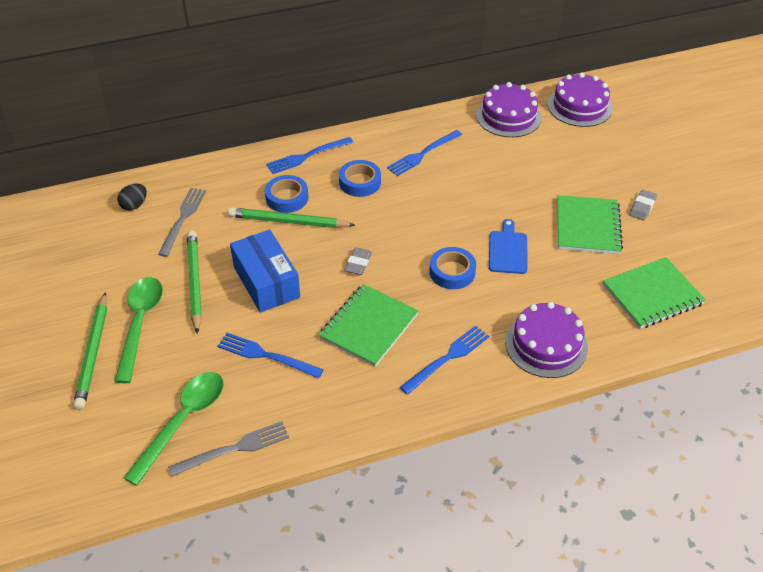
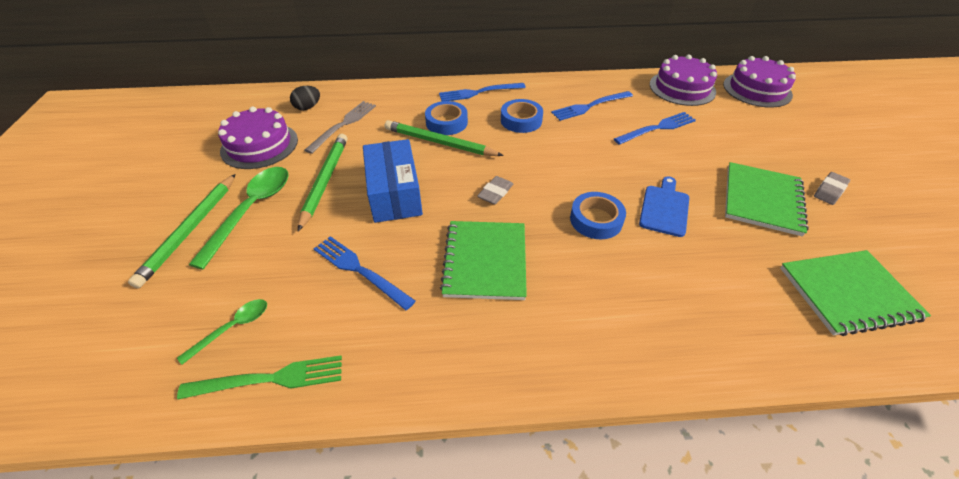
camera: 15 degrees right, 0 degrees up
green spoon [124,372,223,486] -> green spoon [177,299,267,365], size x0.53
grey fork [168,421,289,477] -> green fork [177,355,342,400]
green notebook [319,284,419,367] -> green notebook turned 45 degrees counterclockwise [440,221,527,300]
blue fork [400,325,489,395] -> blue fork moved to [614,112,696,145]
purple cake [505,302,588,378] -> purple cake moved to [218,107,298,169]

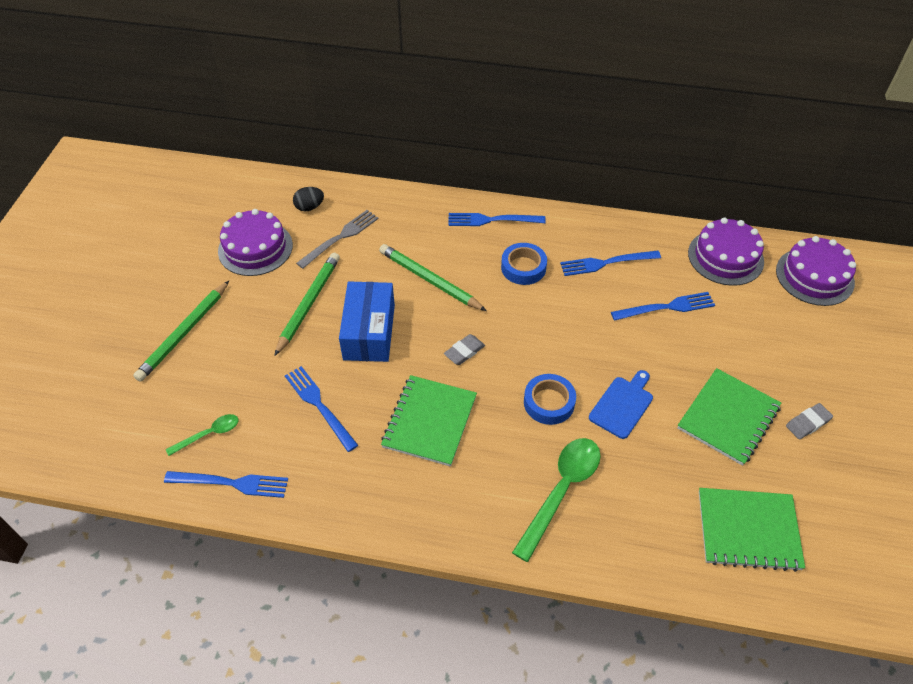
camera: 15 degrees right, 5 degrees up
green fork [177,355,342,400] -> blue fork [164,471,288,498]
green spoon [189,167,289,270] -> green spoon moved to [512,438,601,562]
blue tape [425,101,468,135] -> none

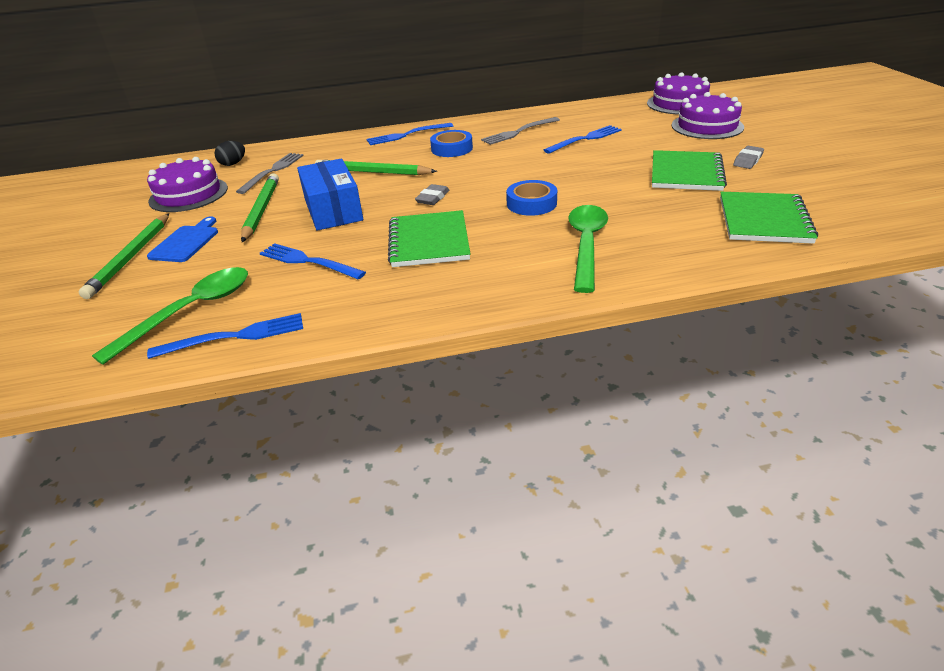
camera: 20 degrees left, 15 degrees down
green spoon [166,414,239,456] -> green spoon [92,267,248,365], size x1.87
blue fork [560,251,661,276] -> grey fork [481,117,560,145]
blue cutting board [589,370,653,439] -> blue cutting board moved to [147,217,218,262]
purple cake [688,218,764,286] -> purple cake moved to [671,92,744,139]
green notebook [699,488,805,572] -> green notebook turned 60 degrees counterclockwise [720,192,818,244]

